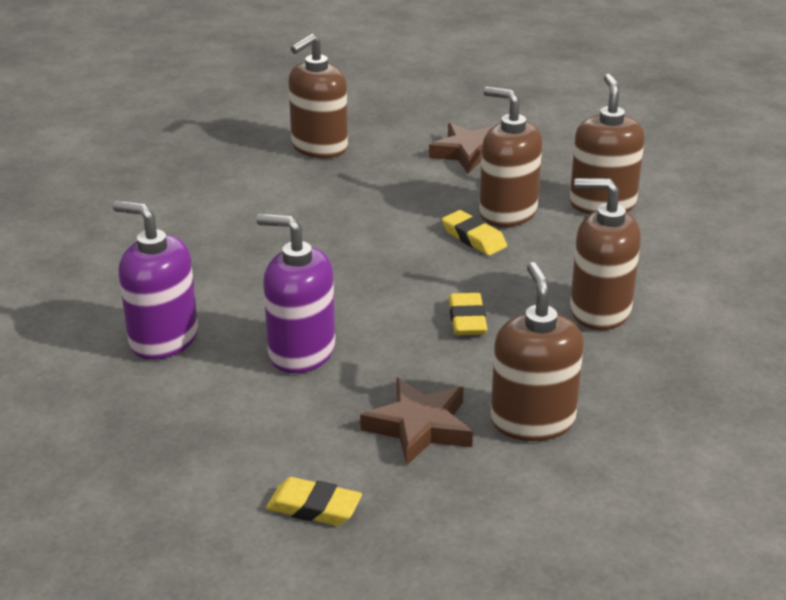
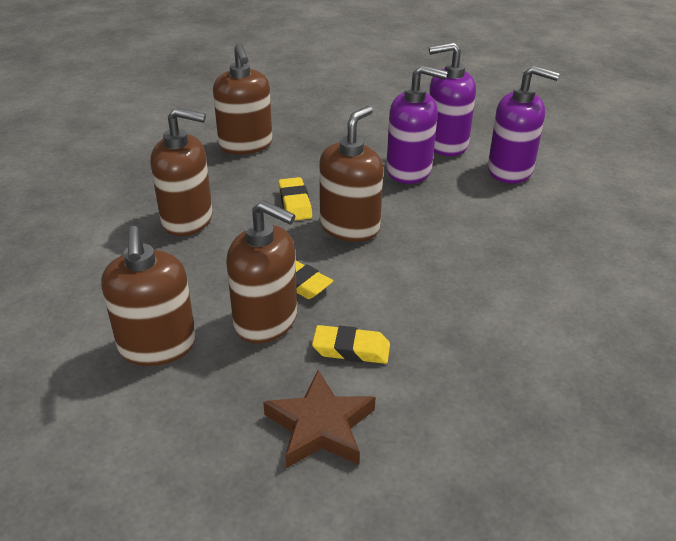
camera: 170 degrees right, 5 degrees up
yellow eraser [266,477,362,526] -> yellow eraser moved to [312,325,390,364]
brown soap dispenser [288,34,348,158] -> brown soap dispenser moved to [319,106,383,242]
brown star [360,378,473,465] -> none
none -> purple soap dispenser [429,42,476,156]

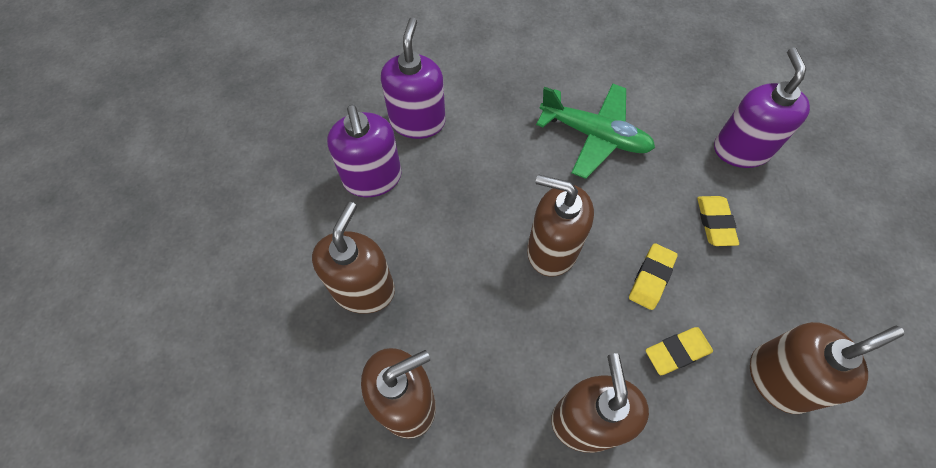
camera: 100 degrees left, 25 degrees up
brown soap dispenser [226,200,297,343] -> brown soap dispenser moved to [312,202,395,314]
brown star [263,370,376,468] -> none
yellow eraser [278,177,312,221] -> yellow eraser moved to [646,327,713,375]
purple soap dispenser [386,65,448,184] -> purple soap dispenser moved to [714,47,810,168]
none -> green plane [536,83,655,179]

